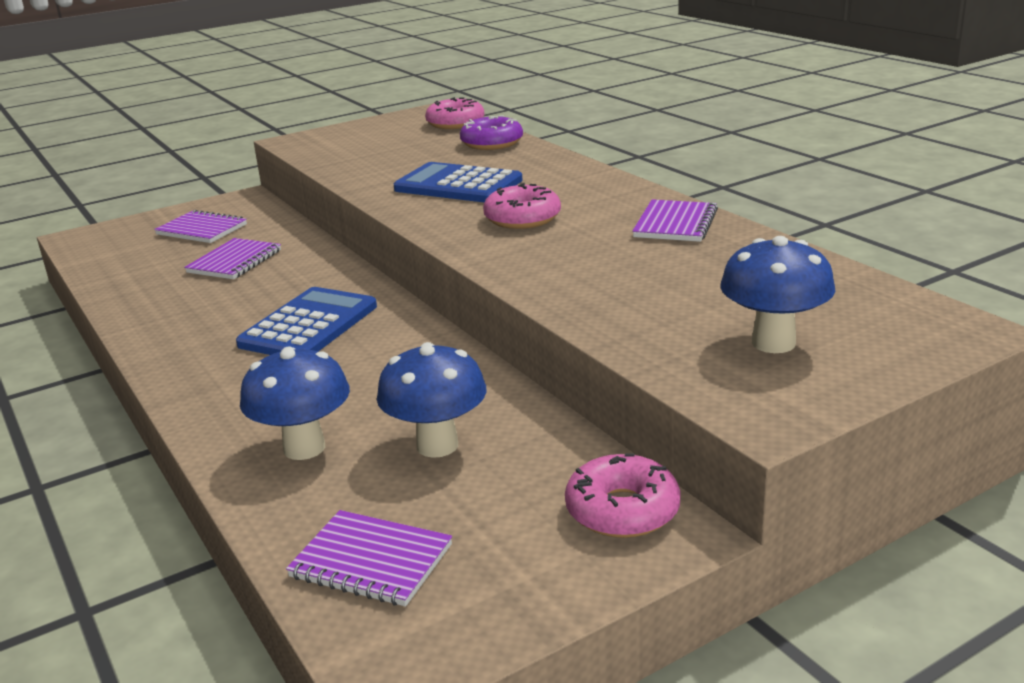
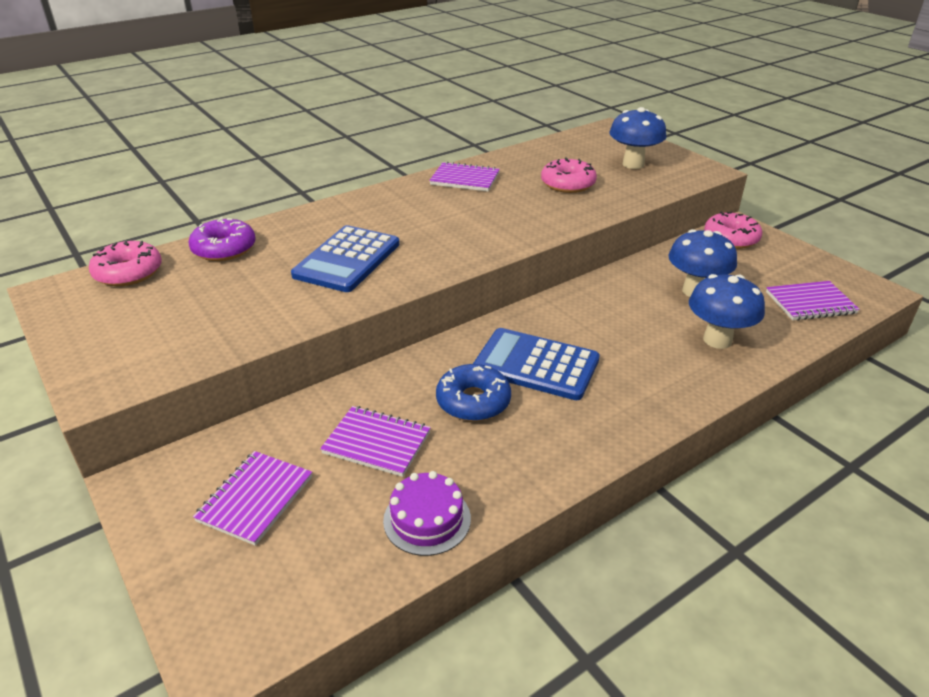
camera: 95 degrees left, 10 degrees up
purple notebook [286,510,452,606] -> purple notebook turned 60 degrees clockwise [766,281,860,320]
pink donut [483,183,561,229] -> pink donut moved to [541,158,597,193]
none -> purple cake [383,471,471,556]
none -> blue donut [436,364,511,421]

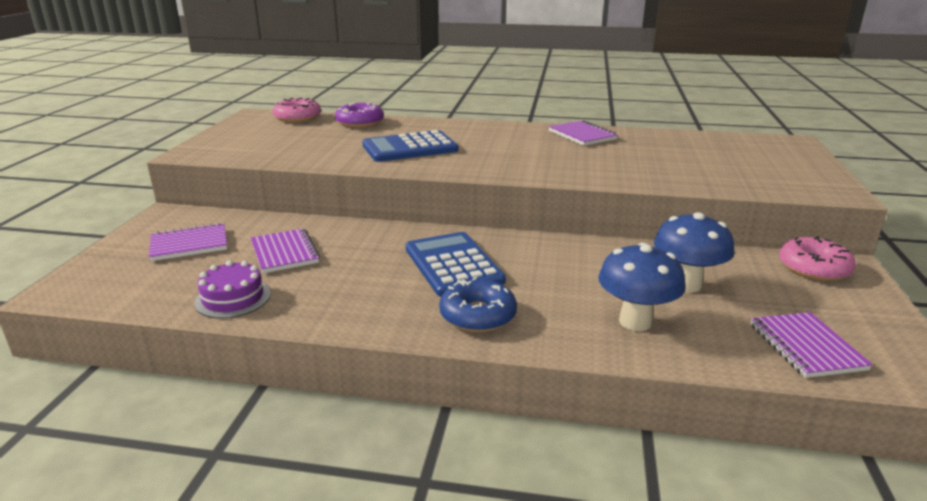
camera: 45 degrees right, 10 degrees down
blue donut [436,364,511,421] -> blue donut moved to [439,277,517,333]
pink donut [541,158,597,193] -> none
blue mushroom [610,107,666,169] -> none
purple notebook [766,281,860,320] -> purple notebook turned 45 degrees clockwise [750,312,873,378]

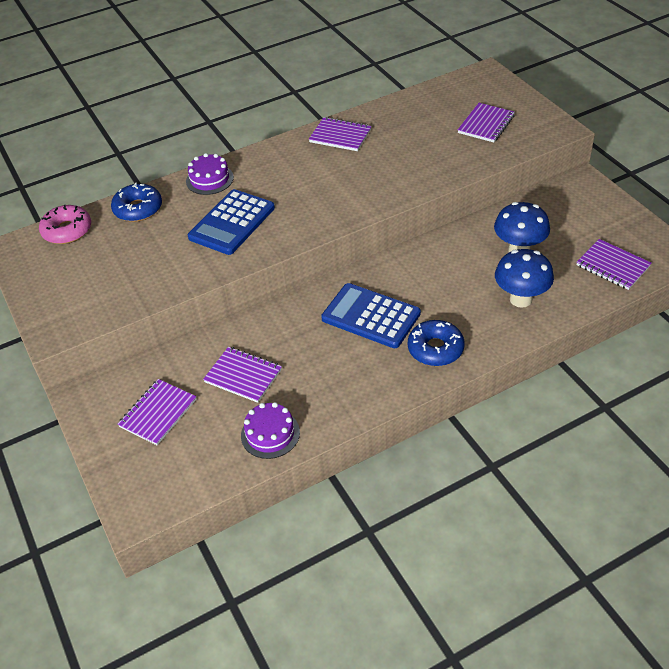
camera: 35 degrees left, 20 degrees up
purple donut [335,102,384,128] -> blue donut [111,182,162,222]
pink donut [779,236,856,281] -> none
none -> purple cake [186,153,234,195]
none -> purple notebook [458,103,515,142]

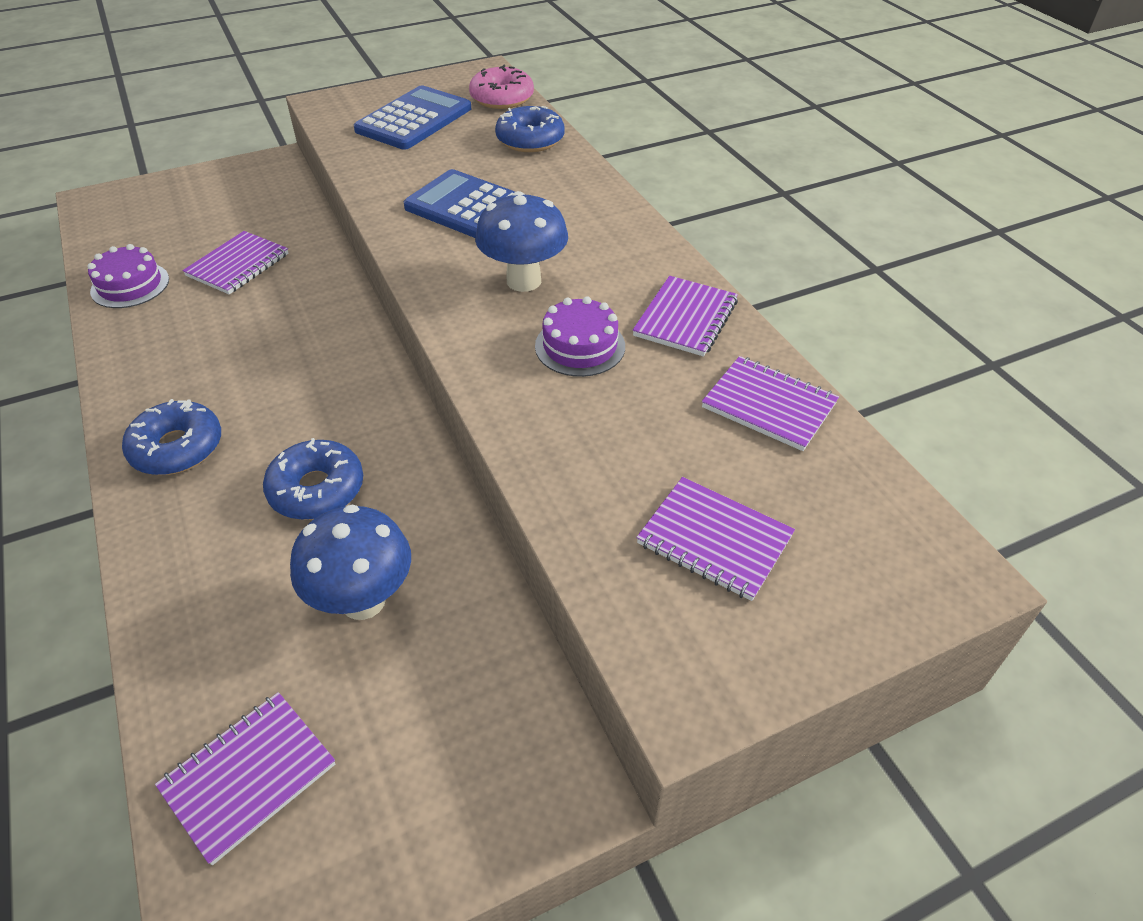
camera: 90 degrees right, 0 degrees up
purple notebook [118,379,197,445] -> purple notebook moved to [702,356,839,451]
purple cake [186,153,234,195] -> purple cake moved to [535,296,625,377]
blue calculator [321,283,421,348] -> blue calculator moved to [354,85,471,150]
blue mushroom [495,249,554,308] -> blue mushroom moved to [475,191,568,292]
none -> blue donut [263,438,363,520]

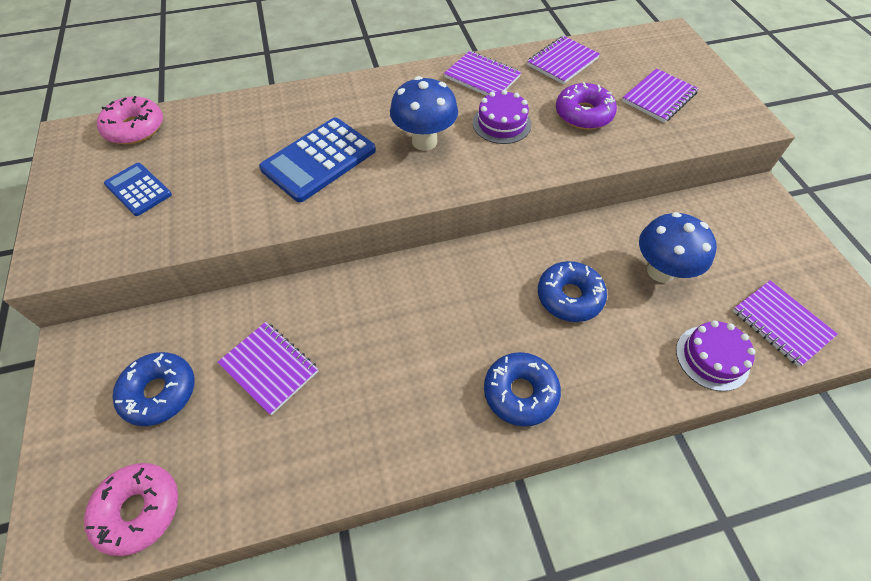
camera: 80 degrees left, 10 degrees up
purple cake [87,244,169,308] -> purple cake moved to [676,320,756,391]
blue calculator [354,85,471,150] -> blue calculator [104,163,172,216], size x0.59
blue donut [495,106,565,152] -> blue donut moved to [112,352,195,426]
none -> pink donut [84,463,178,556]
none -> purple donut [556,82,617,130]

